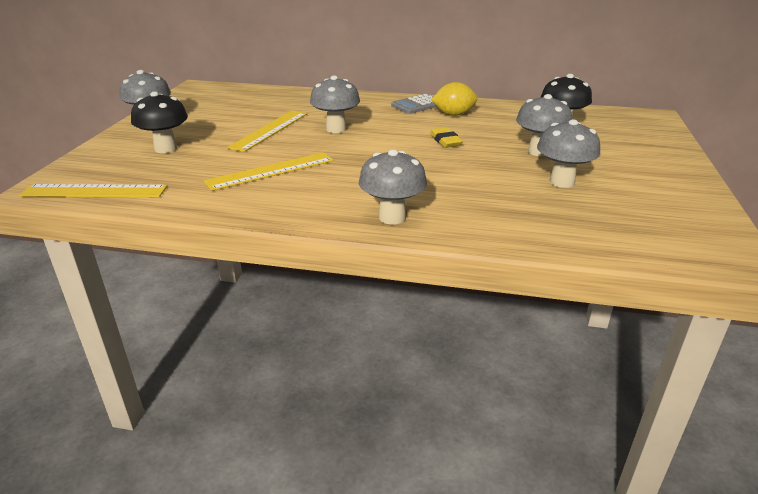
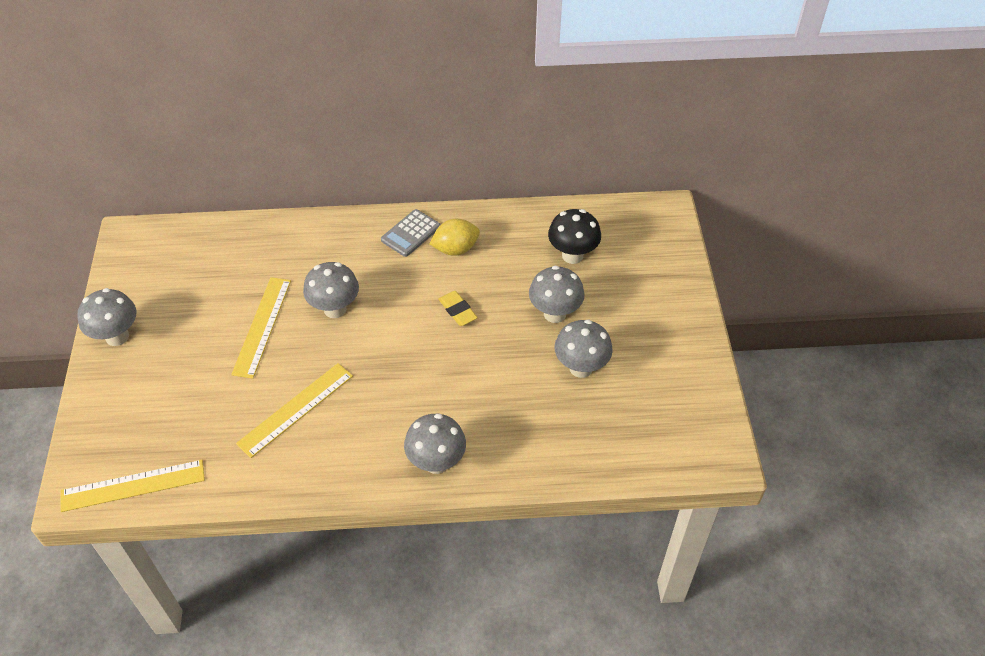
camera: 15 degrees left, 20 degrees up
black mushroom [131,91,188,153] -> none

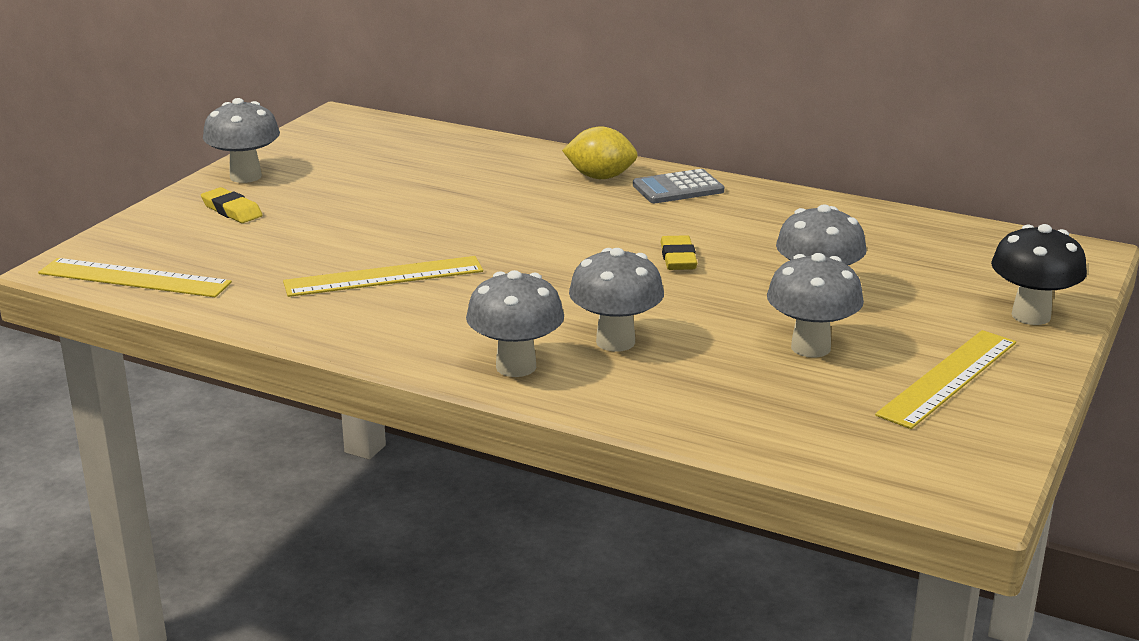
camera: 30 degrees right, 25 degrees down
yellow ruler [231,277,291,379] -> yellow ruler moved to [875,330,1016,429]
grey mushroom [303,262,359,318] -> grey mushroom moved to [569,248,664,352]
yellow lemon [429,219,480,256] -> yellow lemon moved to [562,127,638,179]
black mushroom [548,209,601,264] -> black mushroom moved to [991,224,1087,325]
none -> yellow eraser [201,187,262,223]

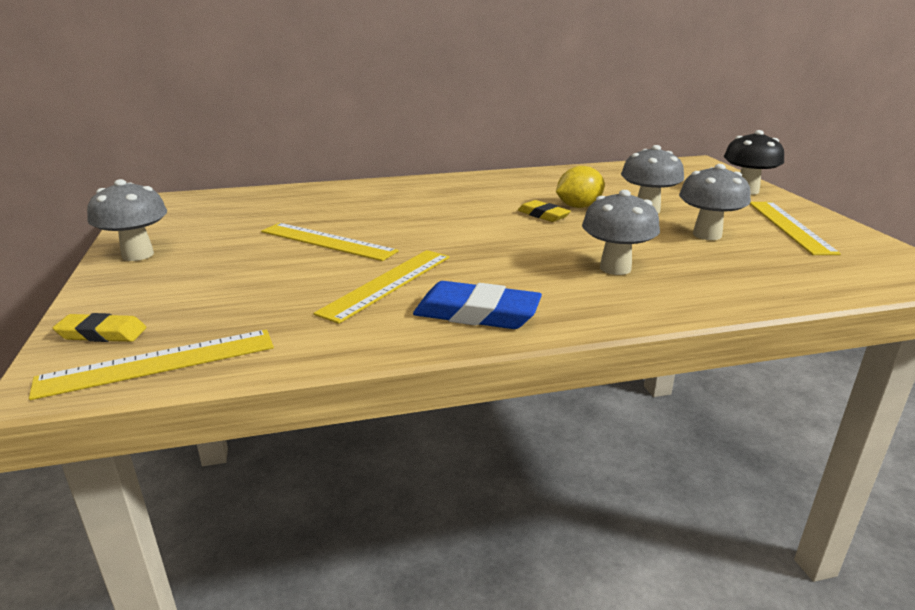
camera: 40 degrees left, 0 degrees up
yellow eraser [201,187,262,223] -> yellow eraser moved to [53,313,146,342]
grey mushroom [466,270,564,377] -> none
yellow lemon [562,127,638,179] -> yellow lemon moved to [556,166,605,208]
grey calculator [633,169,724,203] -> none
none -> yellow ruler [261,223,398,261]
none -> blue eraser [413,281,542,329]

